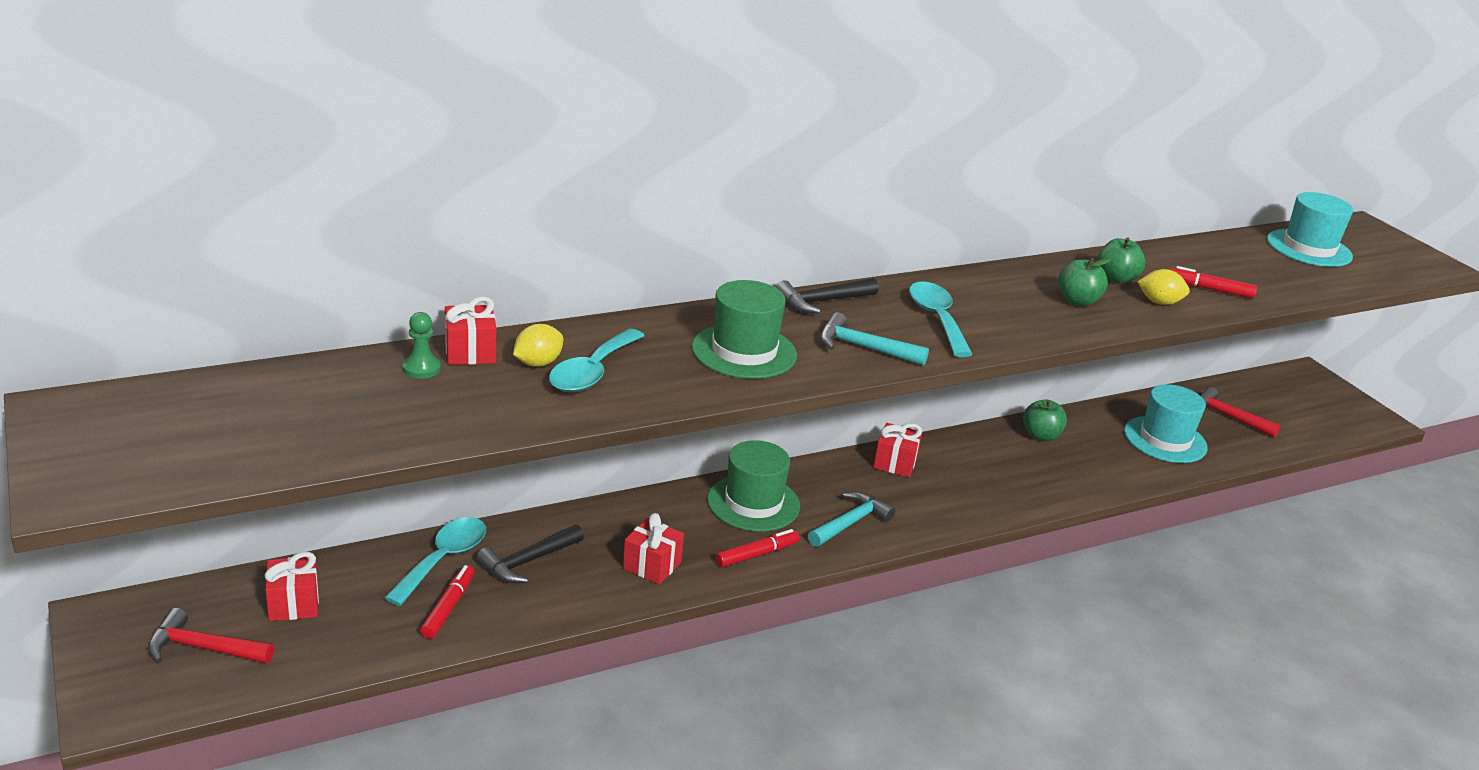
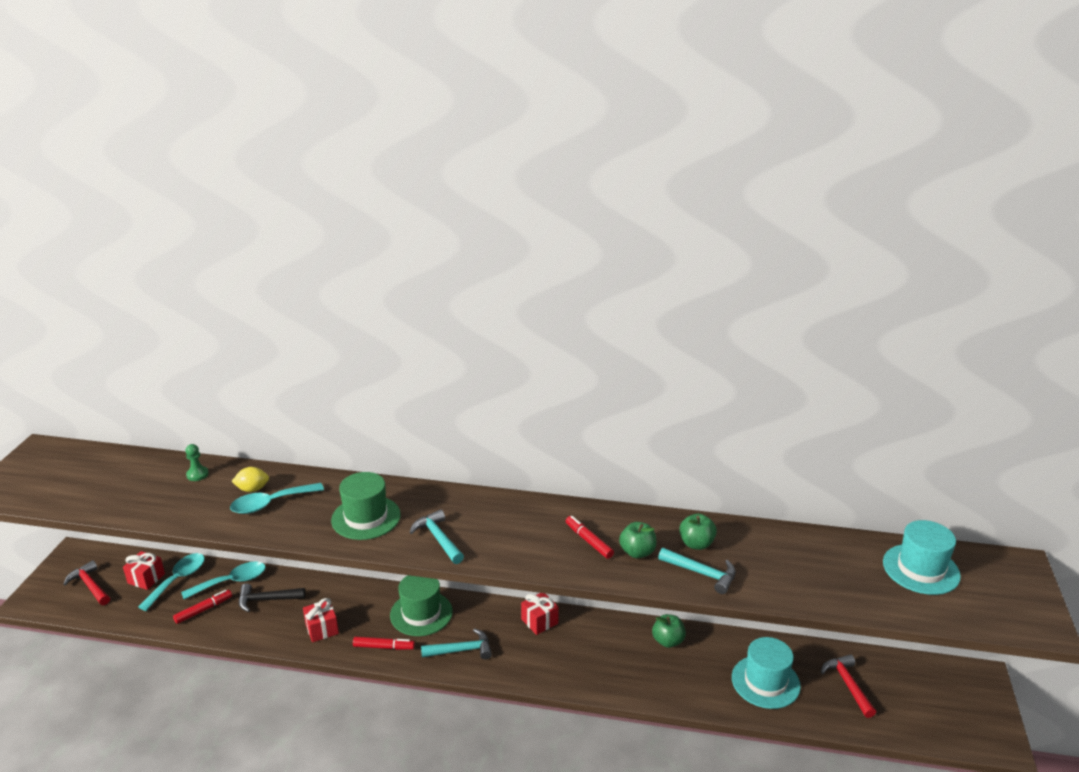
camera: 40 degrees right, 0 degrees up
red gift [445,297,496,365] -> none
black hammer [776,278,879,314] -> none
turquoise spoon [909,281,973,357] -> turquoise spoon moved to [138,553,205,611]
yellow lemon [1138,269,1190,305] -> turquoise hammer [658,548,736,594]
red marker [1170,266,1257,299] -> red marker moved to [566,516,614,559]

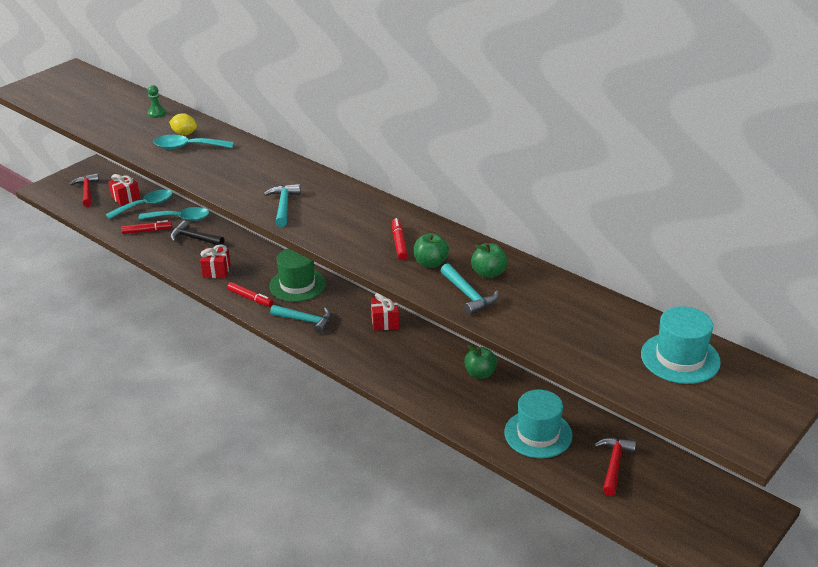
camera: 30 degrees right, 5 degrees up
green hat [331,472,401,540] -> none

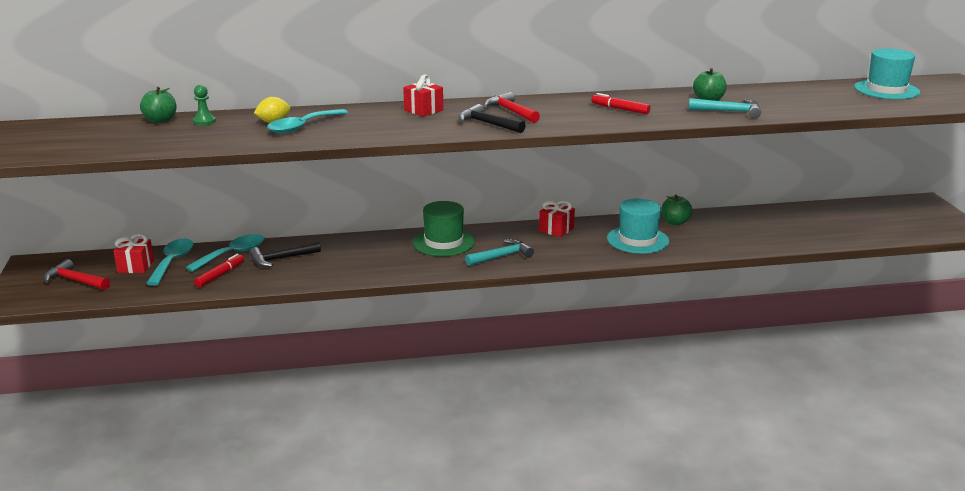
camera: 50 degrees left, 10 degrees down
red gift [200,245,231,278] -> red gift moved to [403,74,443,117]
red marker [227,282,273,307] -> none
turquoise hammer [264,184,301,227] -> black hammer [458,104,526,133]
green apple [414,233,449,268] -> green apple moved to [140,87,176,123]
turquoise hat [504,390,572,458] -> turquoise hat moved to [607,199,669,254]
red hammer [594,438,636,496] -> red hammer moved to [484,92,540,123]

